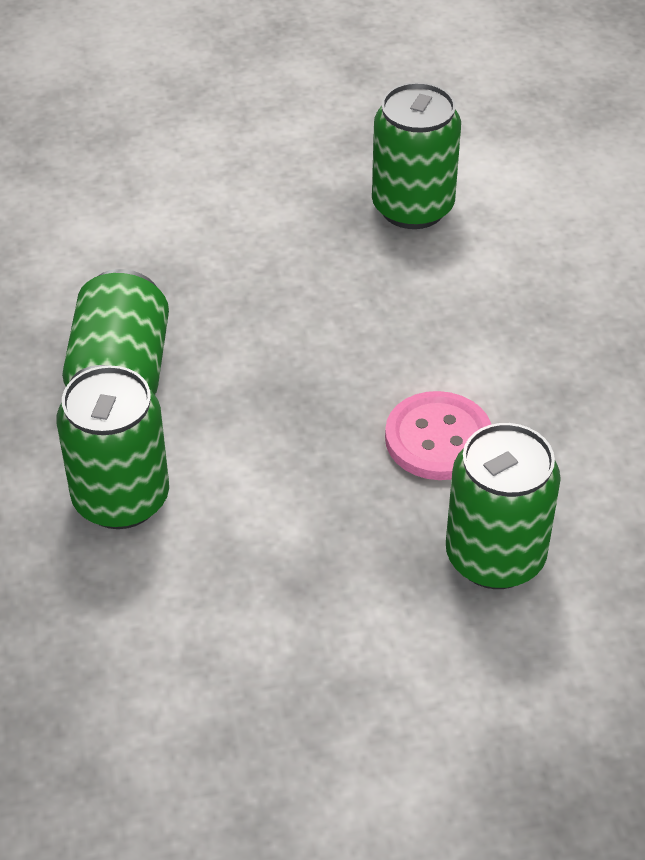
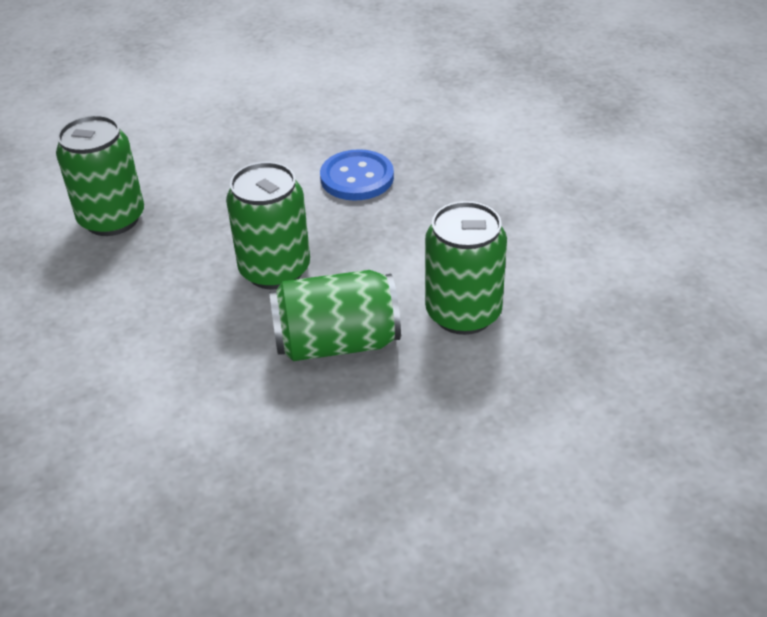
camera: 100 degrees left, 5 degrees down
pink button [385,391,491,480] -> blue button [320,149,394,201]
green can [446,423,561,589] -> green can moved to [226,162,310,289]

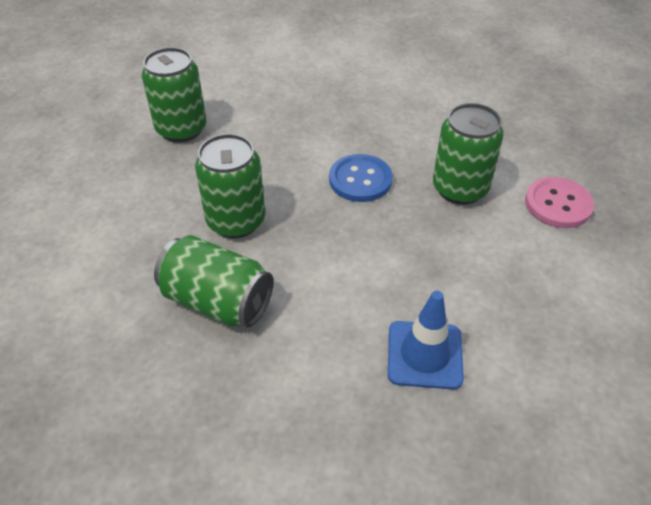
camera: 35 degrees right, 5 degrees up
green can [425,201,507,335] -> green can moved to [433,103,504,205]
none -> blue traffic cone [388,291,464,390]
none -> pink button [525,177,594,228]

